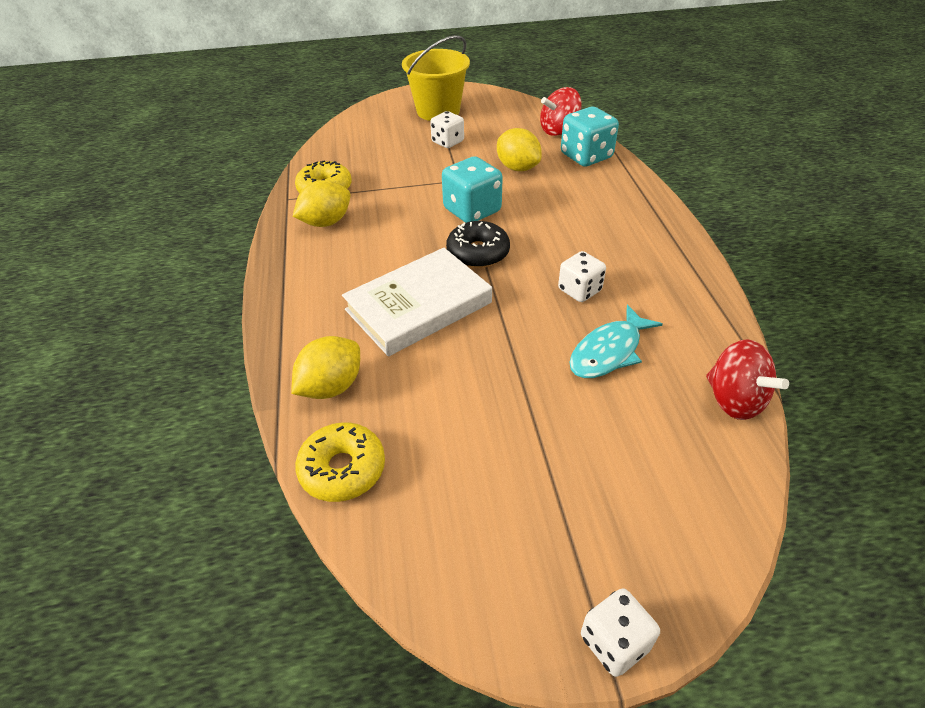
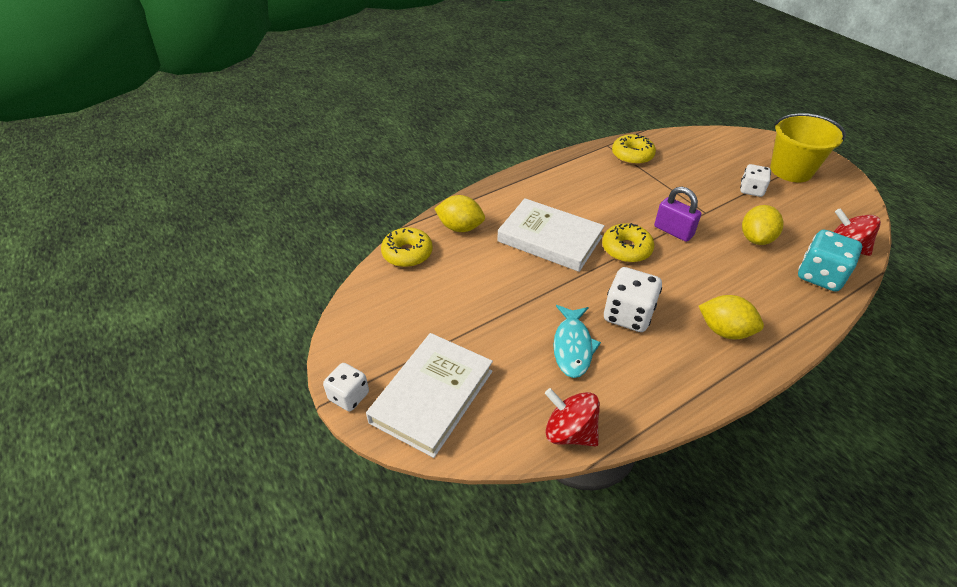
camera: 65 degrees right, 0 degrees up
yellow lemon [293,180,351,227] -> yellow lemon moved to [699,295,764,339]
turquoise dice [442,156,503,223] -> purple padlock [654,187,701,242]
black donut [446,221,510,268] -> yellow donut [602,223,654,263]
white dice [558,251,606,302] -> white dice [604,267,662,332], size x1.55
turquoise fish [569,305,662,378] -> turquoise fish turned 105 degrees counterclockwise [553,305,601,378]
red spinning top [706,339,789,420] -> red spinning top turned 90 degrees clockwise [545,388,600,447]
none -> white book [366,333,493,458]

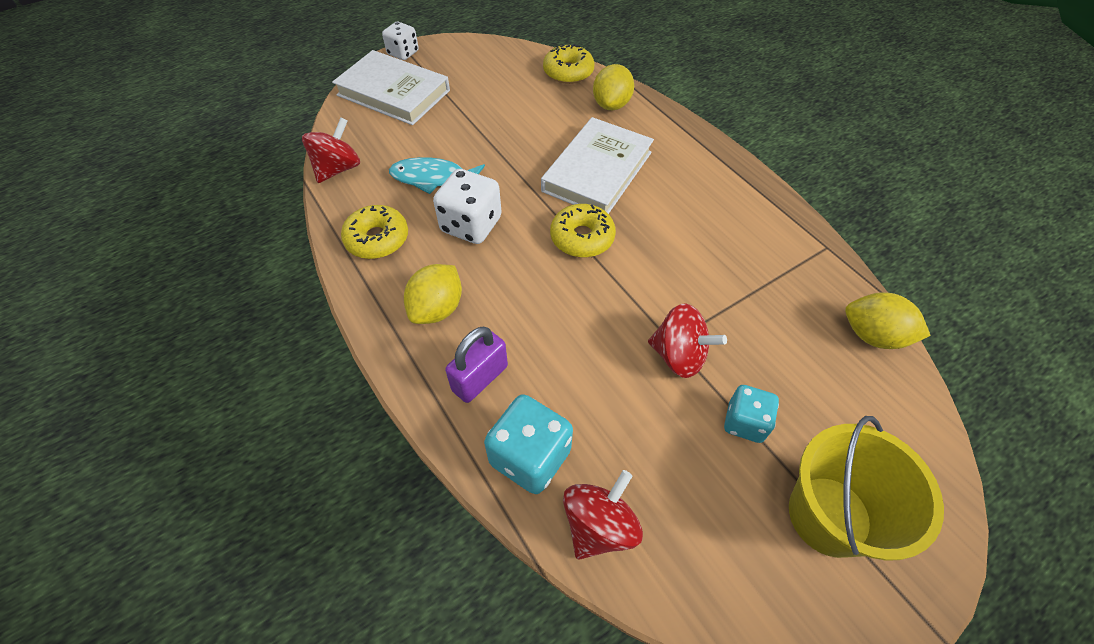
camera: 90 degrees right, 10 degrees up
yellow donut [612,134,656,165] -> yellow donut moved to [341,205,408,259]
purple padlock [654,187,701,242] -> purple padlock moved to [445,327,508,403]
white dice [740,164,771,197] -> turquoise dice [724,385,779,443]
yellow lemon [742,205,784,245] -> yellow lemon moved to [845,293,931,349]
none -> red spinning top [648,303,727,378]

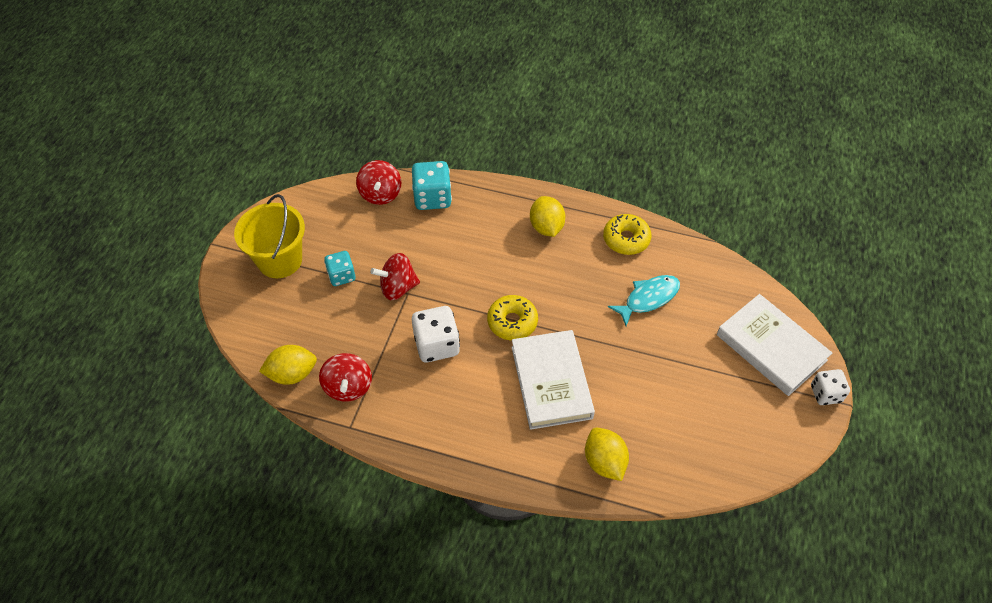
camera: 140 degrees right, 0 degrees up
red spinning top [302,117,360,183] -> red spinning top moved to [319,353,372,401]
white book [332,50,450,125] -> white book turned 60 degrees clockwise [717,294,832,396]
white dice [433,169,502,244] -> white dice moved to [412,306,460,363]
purple padlock [445,327,508,403] -> none
yellow donut [543,44,595,84] -> none

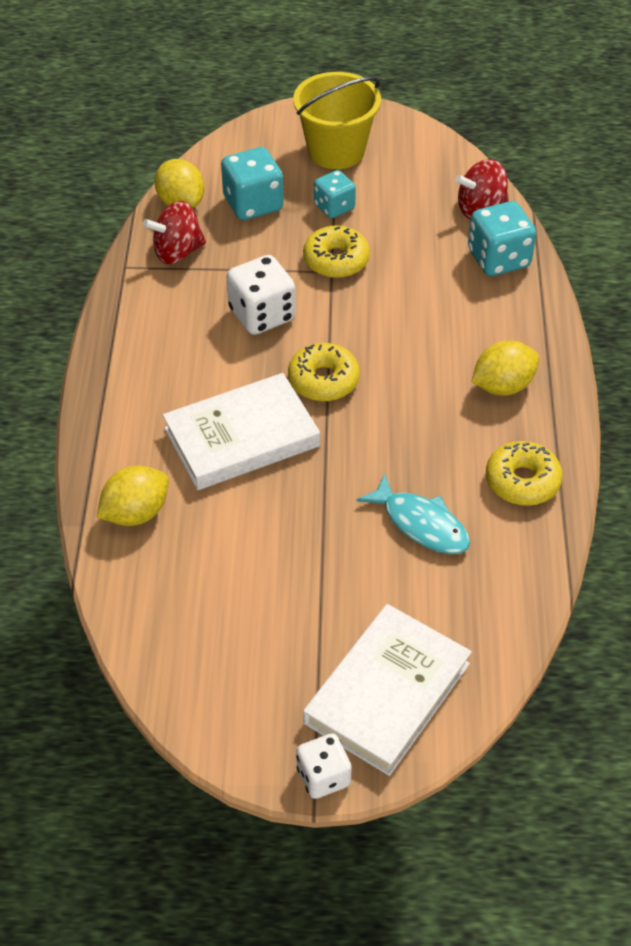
camera: 75 degrees right, 5 degrees down
red spinning top [371,253,420,300] -> yellow donut [303,225,370,278]
none -> turquoise dice [221,147,283,220]

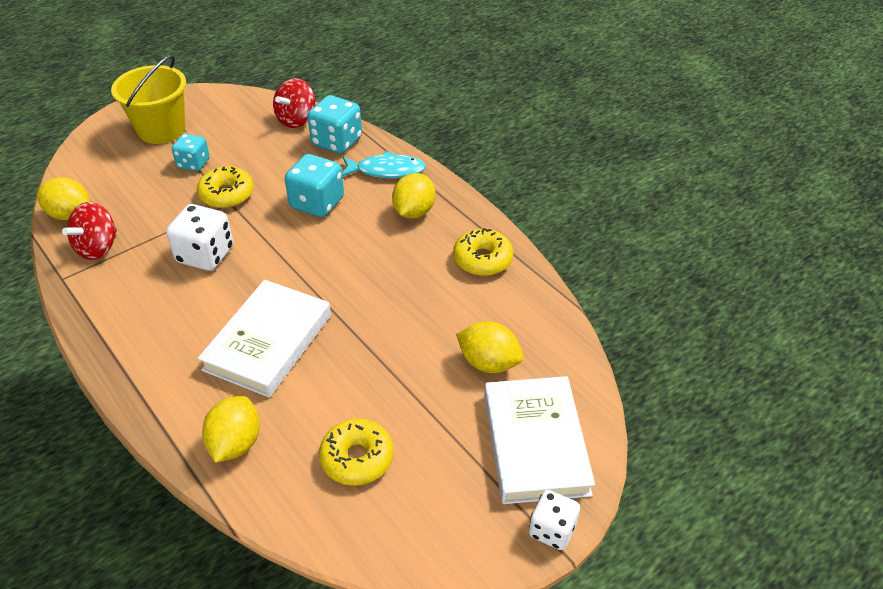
camera: 40 degrees left, 5 degrees down
turquoise dice [221,147,283,220] -> turquoise dice moved to [285,154,344,217]
yellow donut [288,343,360,401] -> yellow donut moved to [319,418,394,486]
turquoise fish [356,473,470,554] -> turquoise fish moved to [342,151,426,178]
none -> yellow lemon [456,322,523,373]

